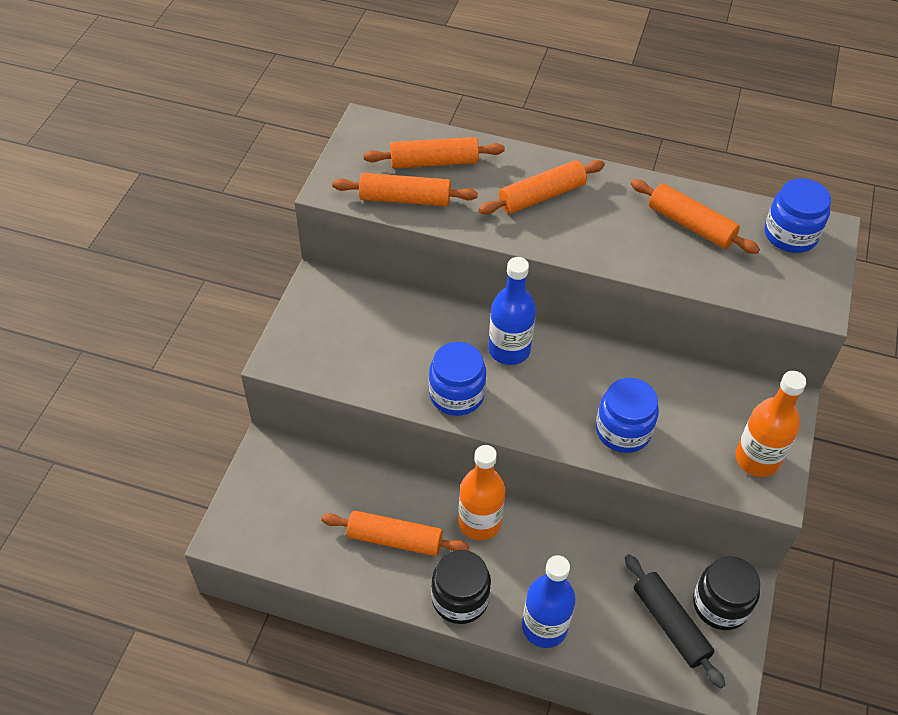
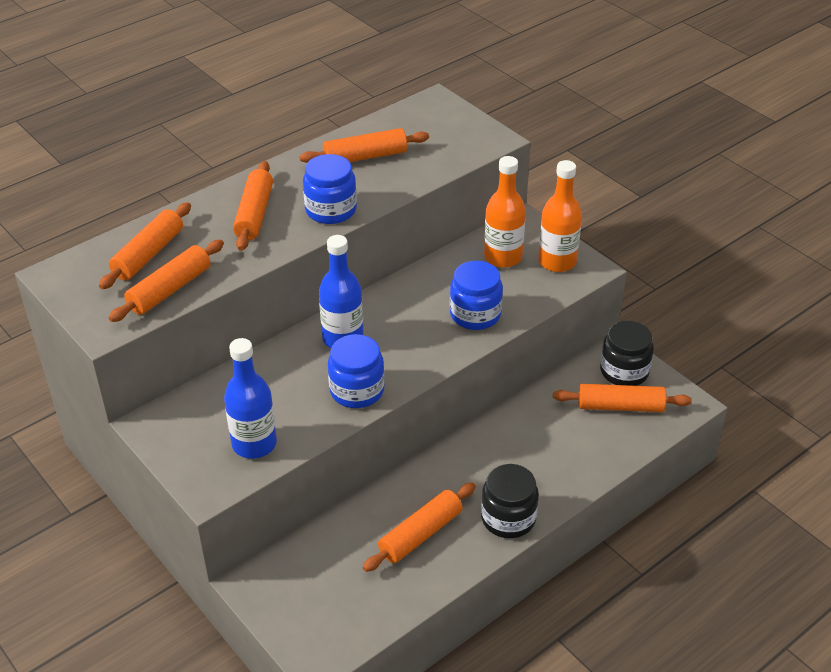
camera: 55 degrees left, 10 degrees down
orange bottle [458,445,505,541] -> orange bottle moved to [484,156,526,268]
blue bottle [522,555,576,648] -> blue bottle moved to [224,338,277,459]
black rolling pin [625,554,725,689] -> orange rolling pin [553,384,692,412]
blue jar [765,178,831,253] -> blue jar moved to [303,154,357,224]

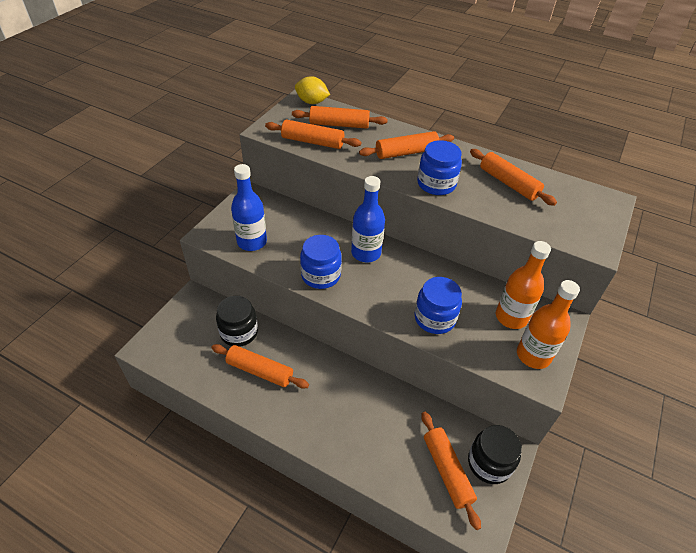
camera: 65 degrees right, 5 degrees up
black jar [481,464,539,538] -> black jar moved to [216,296,258,347]
none -> yellow lemon [295,76,330,104]

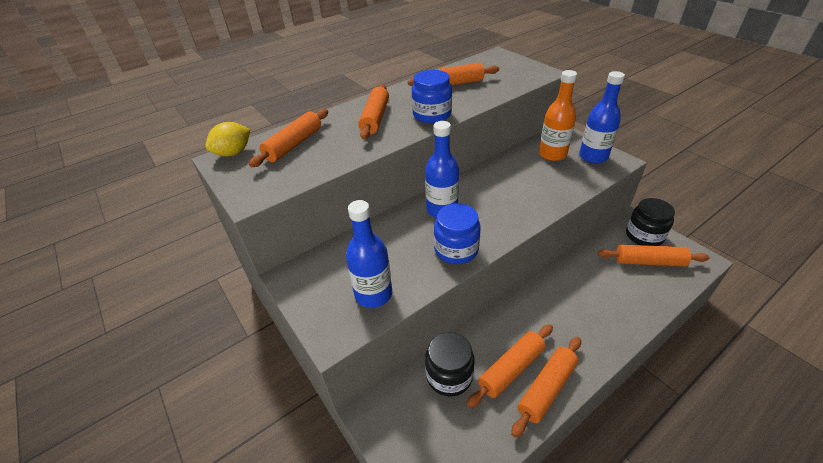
camera: 60 degrees left, 5 degrees down
orange rolling pin [265,119,361,149] -> orange rolling pin moved to [511,337,581,438]
blue jar [415,277,462,334] -> none
orange bottle [517,280,580,369] -> blue bottle [579,71,625,164]

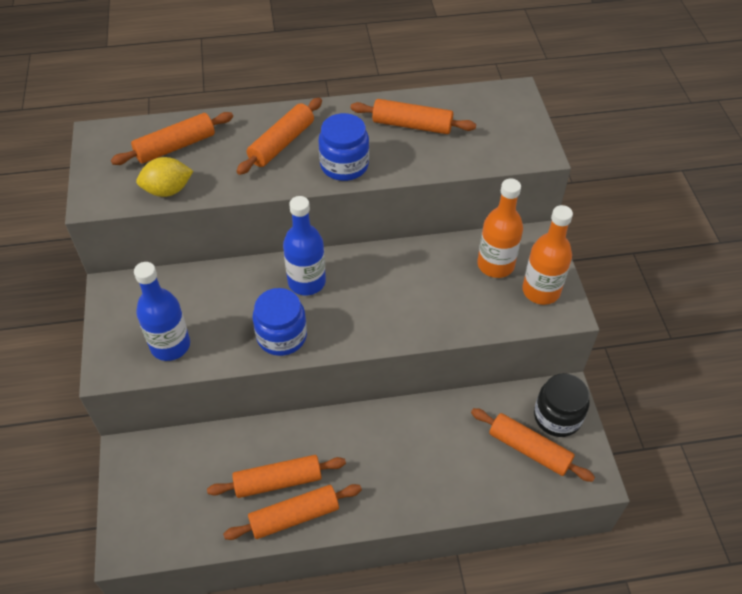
camera: 25 degrees right, 10 degrees up
yellow lemon [205,122,250,156] -> yellow lemon moved to [136,157,193,197]
black jar [425,332,475,397] -> none
blue bottle [579,71,625,164] -> orange bottle [522,205,573,305]

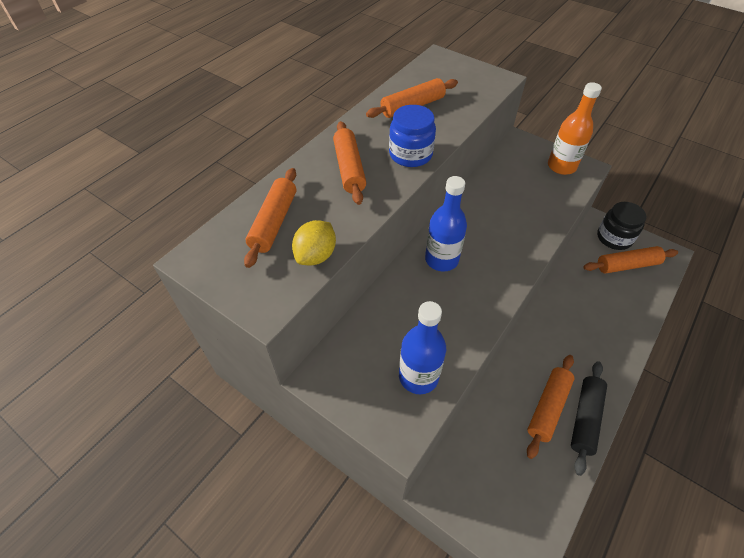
camera: 45 degrees left, 0 degrees up
orange rolling pin [223,484,362,540] -> black rolling pin [571,361,607,476]
blue jar [253,288,307,356] -> none
orange bottle [477,178,523,278] -> none

